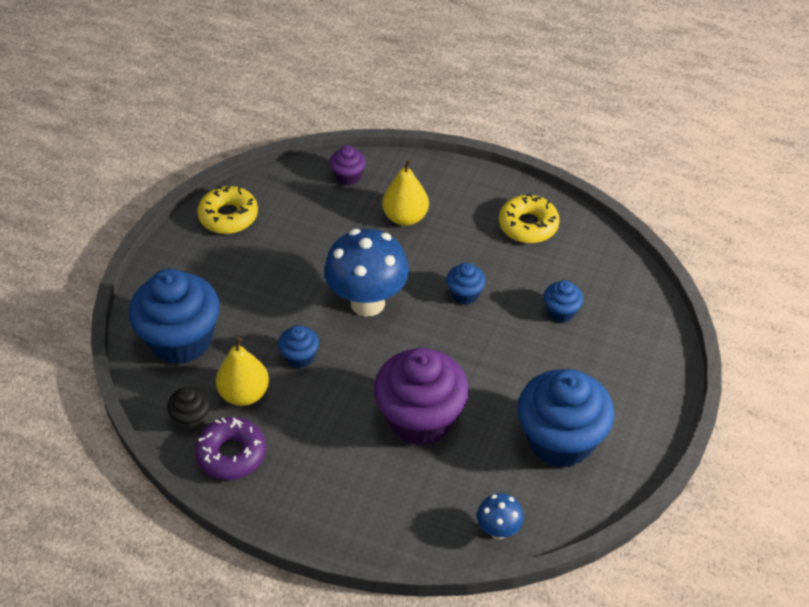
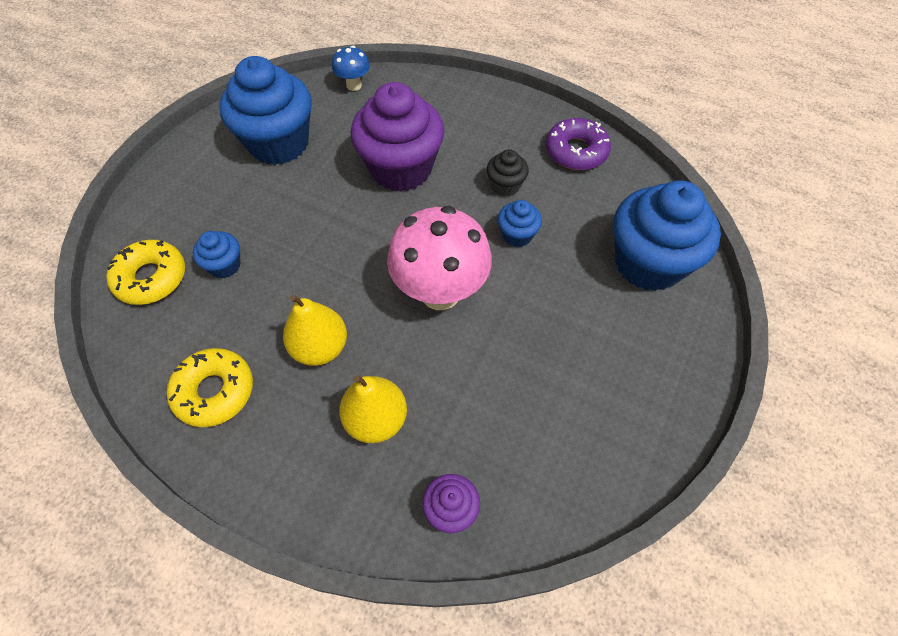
camera: 175 degrees left, 10 degrees up
black cupcake [167,387,210,431] -> black cupcake moved to [487,149,529,197]
yellow donut [197,186,258,234] -> yellow donut moved to [106,239,185,305]
yellow pear [216,337,269,406] -> yellow pear moved to [283,295,347,366]
blue mushroom [324,229,409,317] -> pink mushroom [387,206,492,310]
blue cupcake [446,263,486,305] -> none

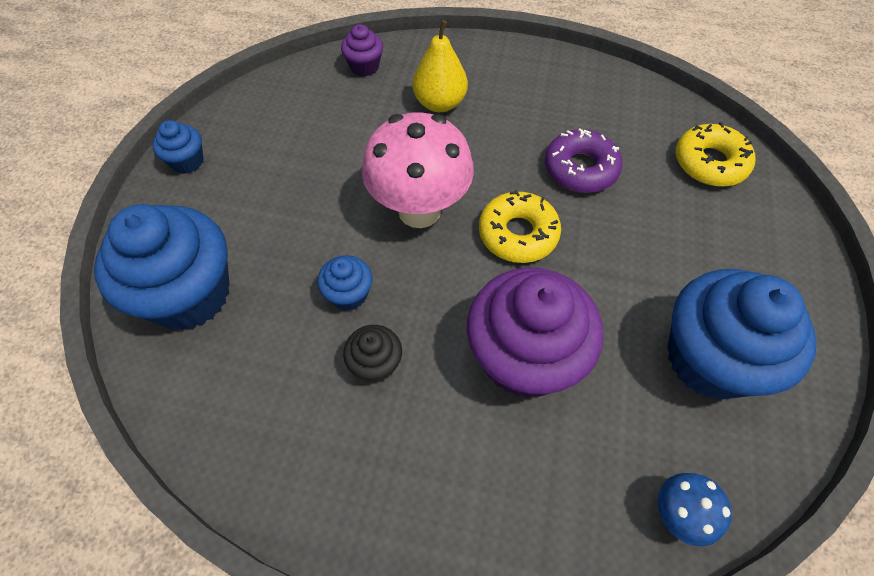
camera: 165 degrees right, 0 degrees up
yellow donut [167,348,253,427] -> yellow donut moved to [479,190,561,263]
blue cupcake [193,231,240,278] -> blue cupcake moved to [152,120,204,174]
yellow pear [283,295,347,366] -> none
purple donut [546,118,611,170] -> purple donut moved to [545,129,622,193]

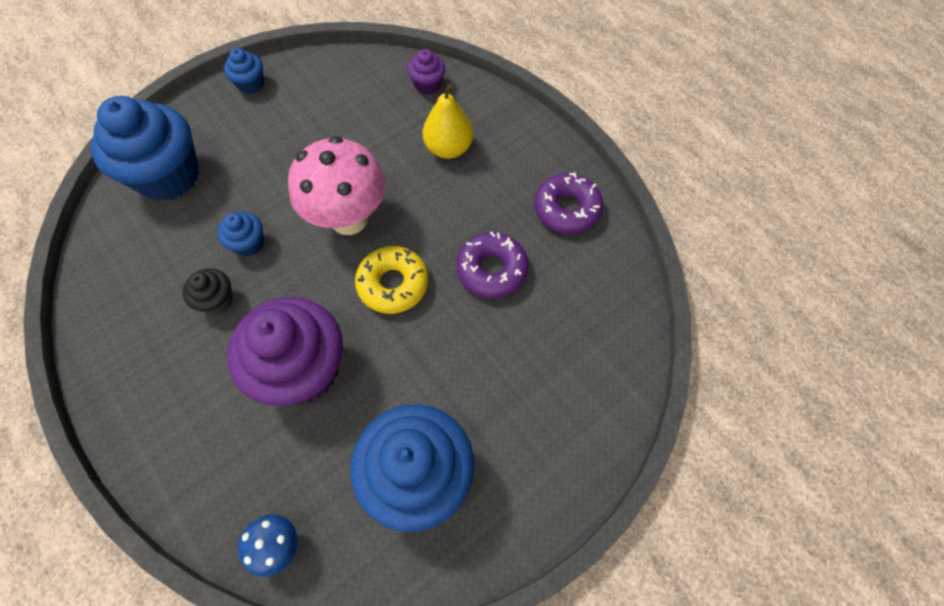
camera: 40 degrees right, 5 degrees up
yellow donut [676,122,755,186] -> none
none -> purple donut [534,172,604,234]

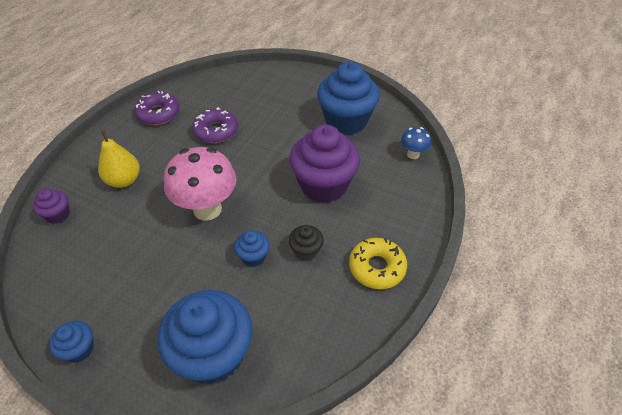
camera: 115 degrees left, 15 degrees down
yellow donut [355,246,429,314] -> yellow donut moved to [349,238,407,289]

